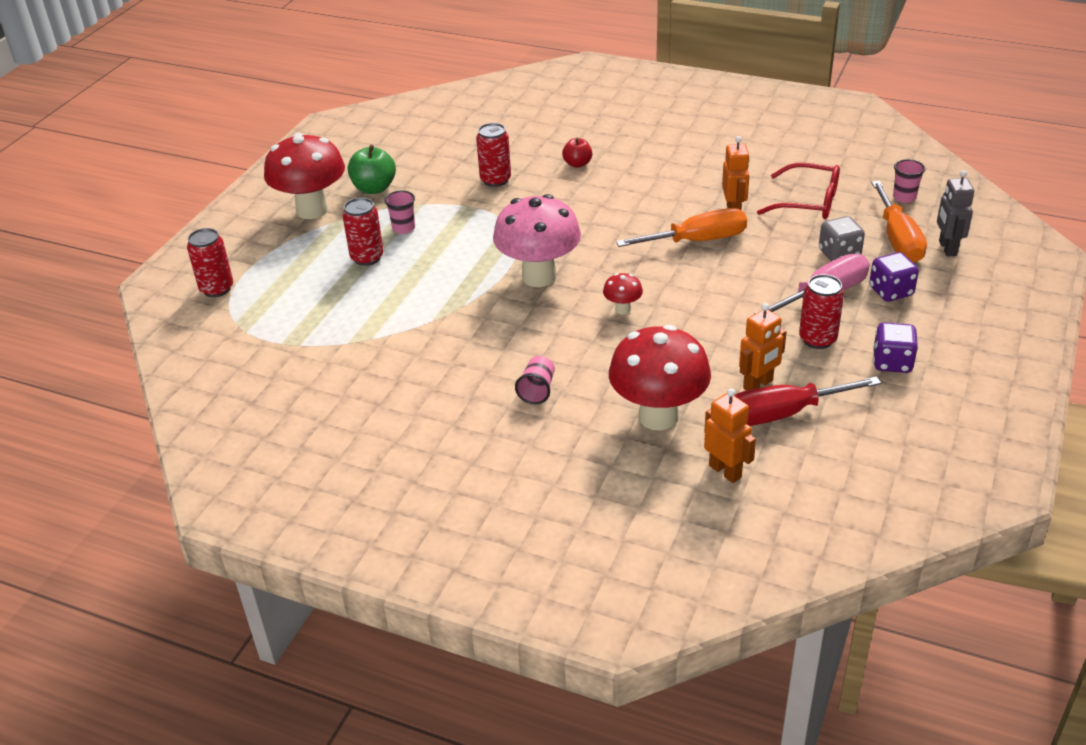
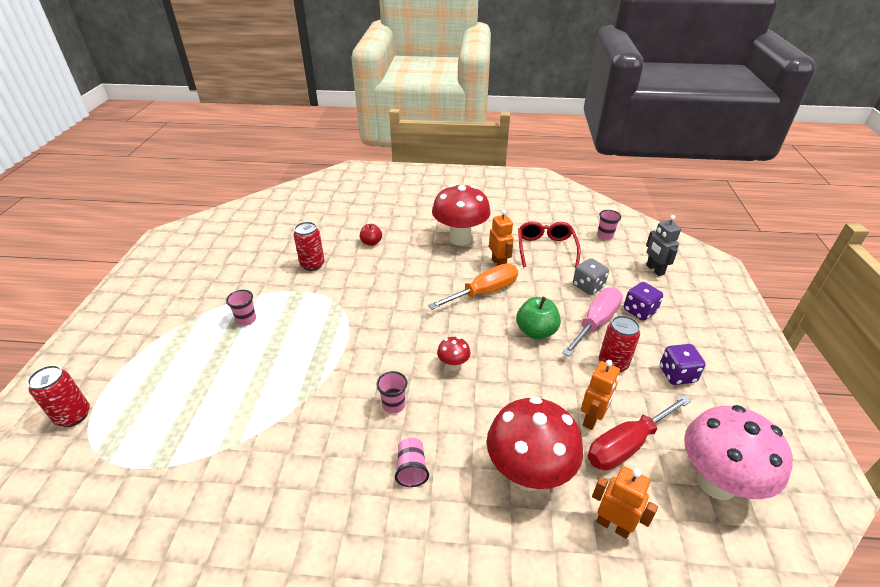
camera: 20 degrees left, 0 degrees up
red mushroom [264,133,345,219] -> red mushroom moved to [432,184,490,246]
red can [343,198,384,266] -> none
green apple [348,144,396,194] -> green apple moved to [516,297,561,339]
pink mushroom [493,194,581,287] -> pink mushroom moved to [684,405,793,500]
red glasses [757,163,840,219] -> red glasses turned 90 degrees counterclockwise [518,221,581,268]
orange screwdriver [871,181,927,263] -> none
none -> pink cup [377,371,407,414]

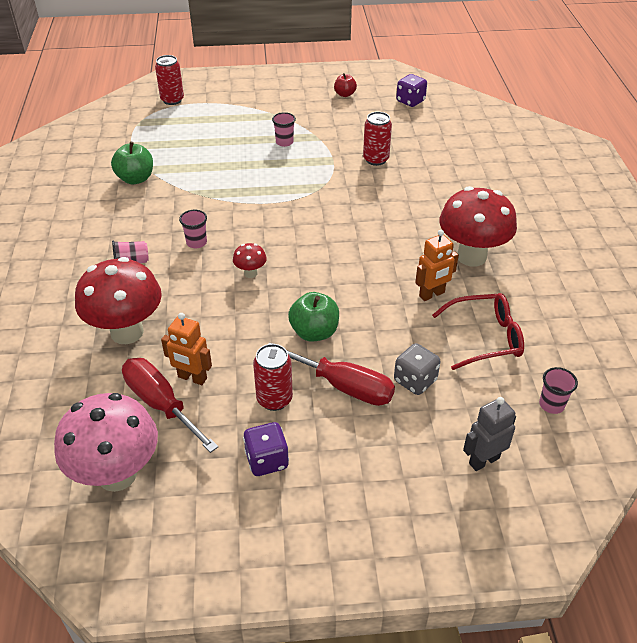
camera: 80 degrees right, 5 degrees up
red apple [360,224,382,246] -> red apple moved to [334,73,357,97]
orange screwdriver [428,264,518,310] -> none
pink screwdriver [562,287,623,357] -> red screwdriver [268,342,395,406]
orange robot [592,466,658,539] -> none
purple dice [624,282,663,321] -> purple dice moved to [396,74,427,107]
none -> green apple [111,141,153,185]

